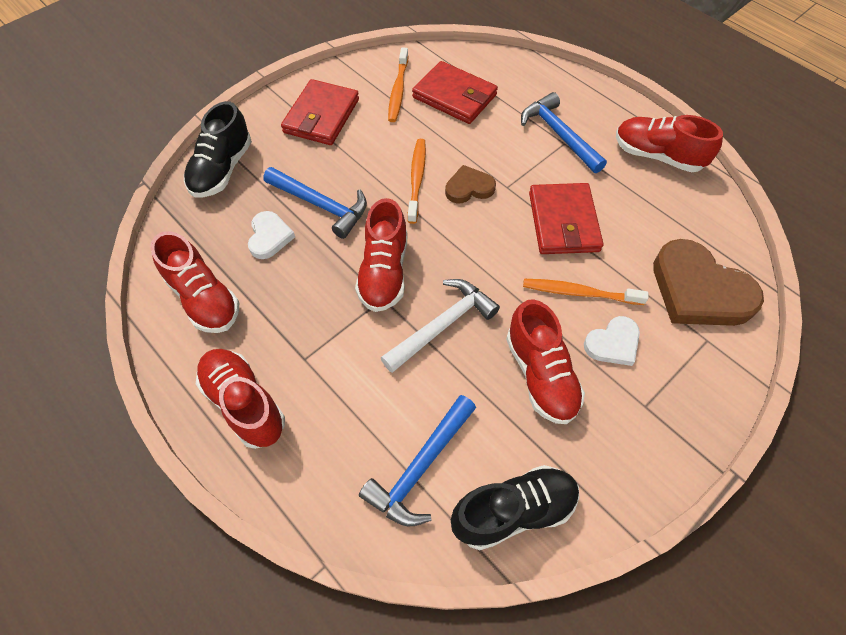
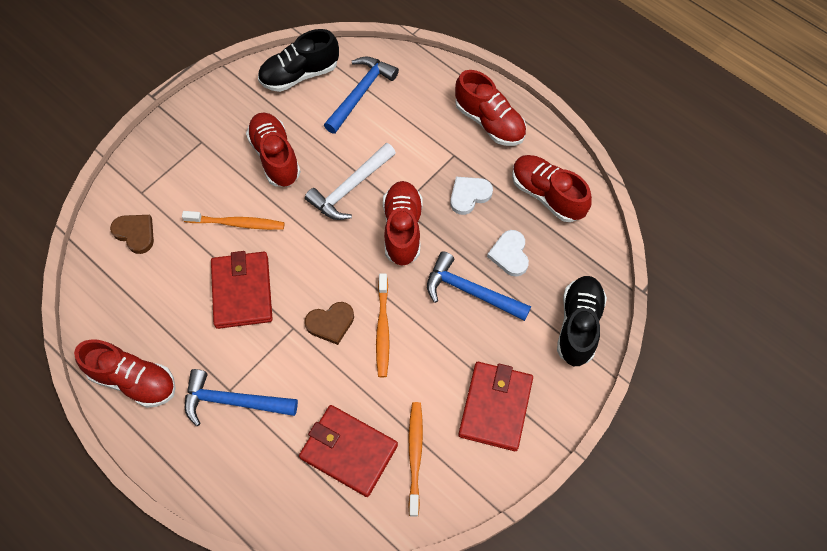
camera: 175 degrees right, 5 degrees up
blue hammer [521,92,607,173] -> blue hammer turned 135 degrees clockwise [185,369,298,426]
white heart [584,316,640,366] -> white heart moved to [450,177,493,215]
brown heart [653,239,764,326] -> brown heart [110,215,154,254], size x0.53

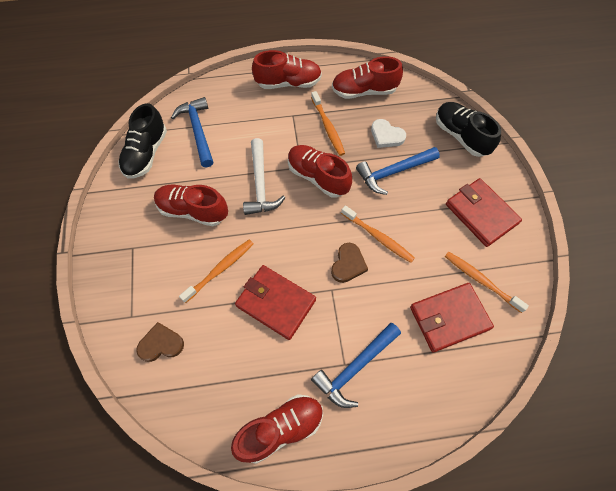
camera: 50 degrees left, 0 degrees up
white heart [450,177,493,215] -> orange toothbrush [311,91,345,156]

